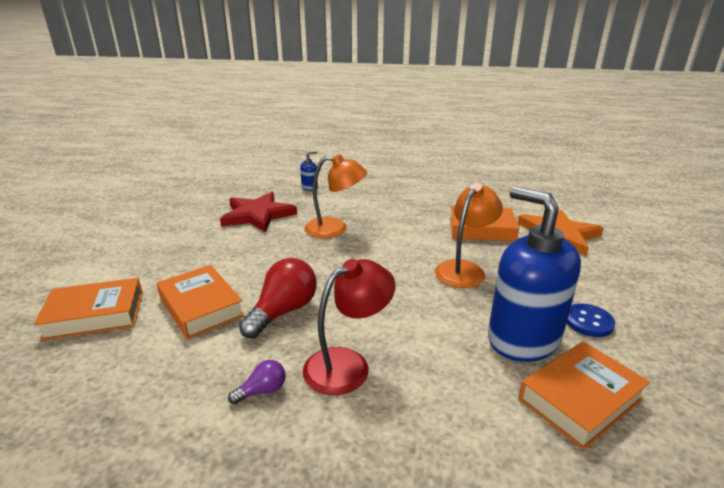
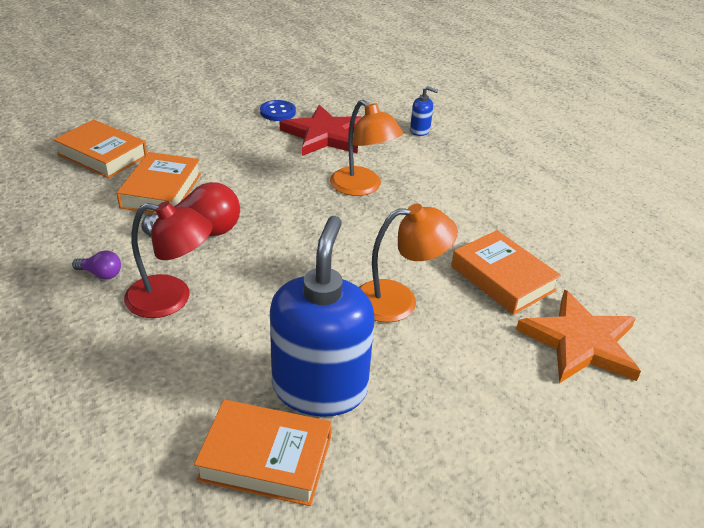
camera: 45 degrees right, 10 degrees up
blue button [567,304,615,337] -> blue button moved to [260,100,296,121]

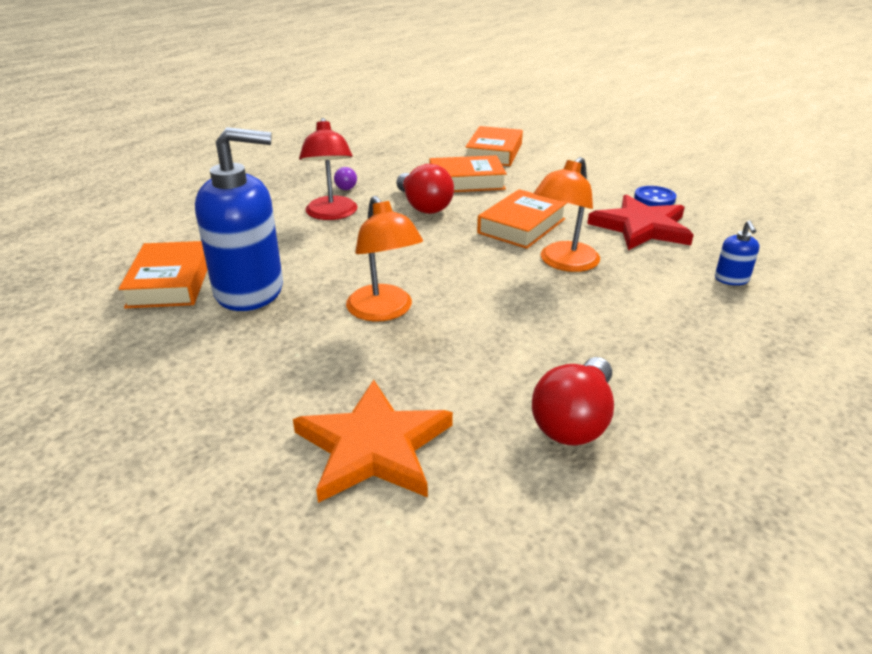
camera: 75 degrees right, 5 degrees down
orange book [451,230,561,315] -> orange book moved to [477,189,567,249]
none -> red light bulb [532,357,614,445]

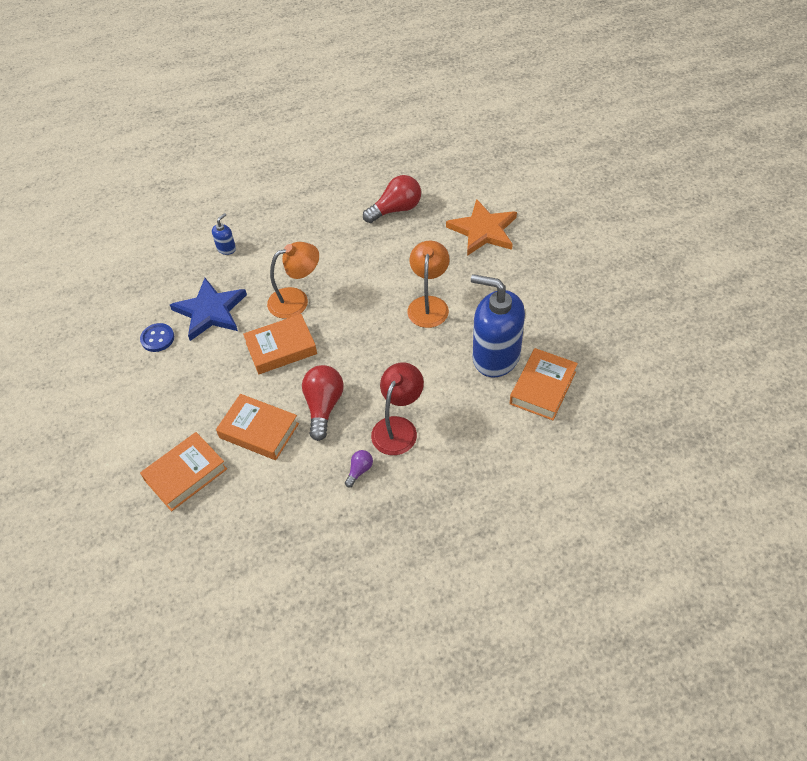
camera: 145 degrees left, 20 degrees up
red star [587,195,694,250] -> blue star [170,278,247,341]

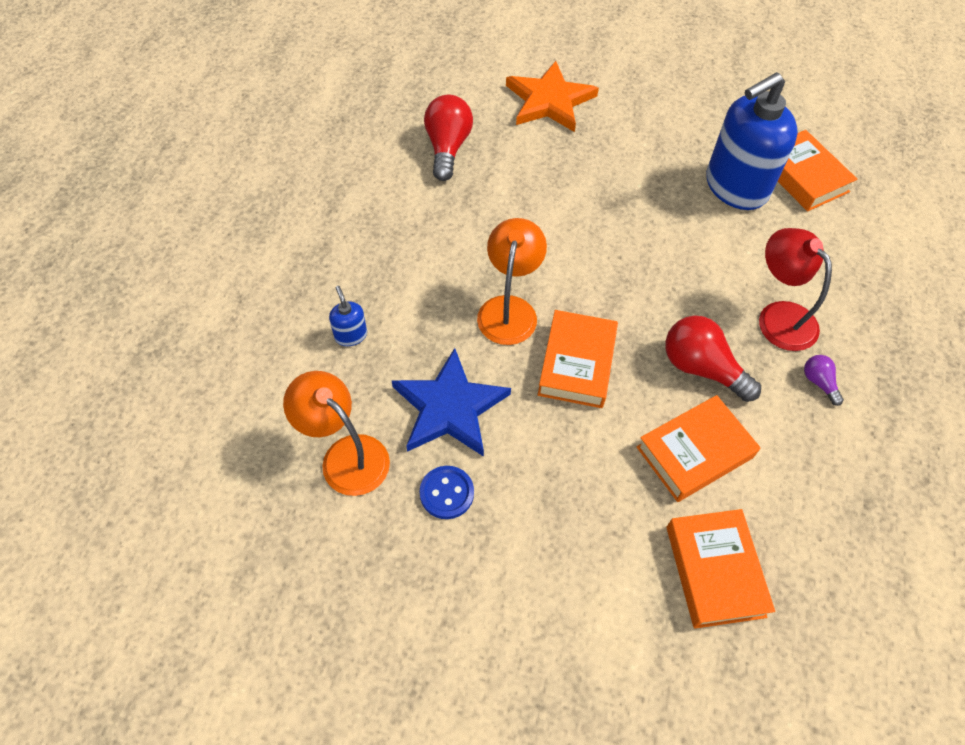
camera: 60 degrees left, 5 degrees up
orange lamp [407,241,449,328] -> orange lamp moved to [283,371,390,496]

